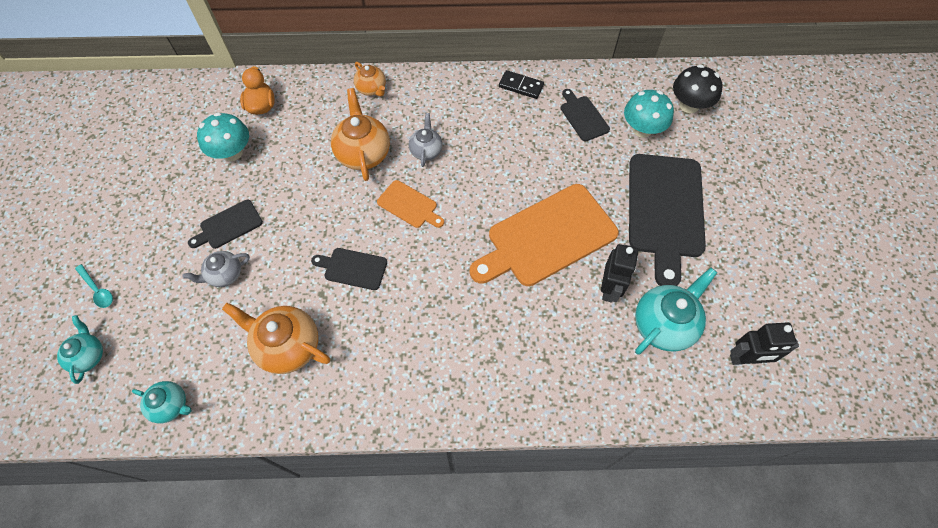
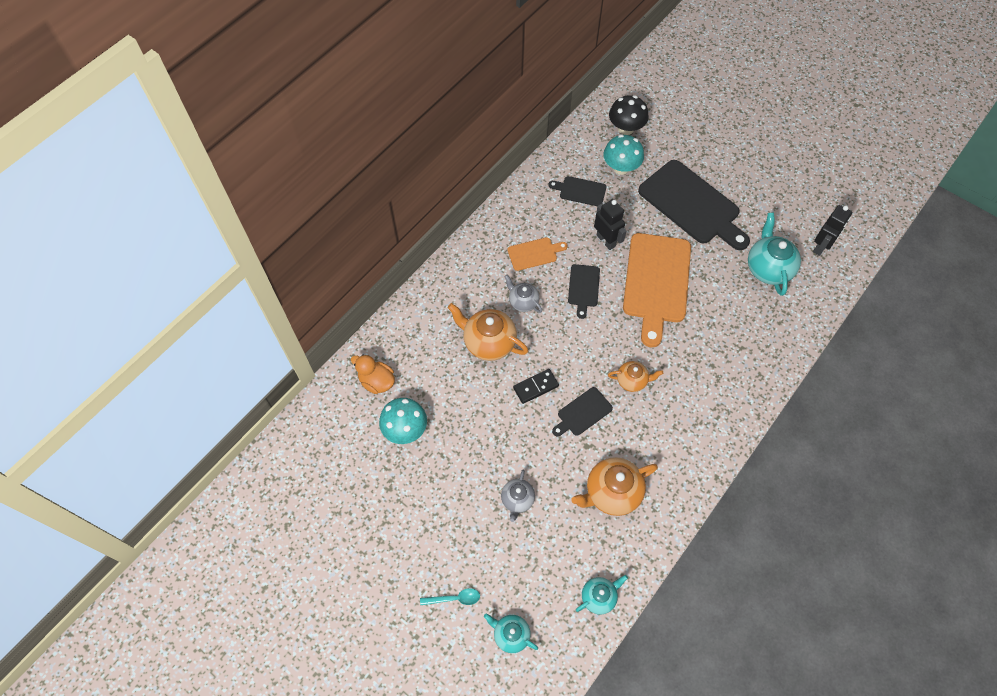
camera: 50 degrees left, 0 degrees up
black cutting board [188,200,263,249] -> black cutting board moved to [568,264,600,319]
orange teapot [354,62,386,96] -> orange teapot moved to [608,361,663,392]
orange cutting board [377,180,444,228] -> orange cutting board moved to [508,237,568,271]
black domino [499,70,544,99] -> black domino moved to [513,369,559,404]
black robot [601,244,638,302] -> black robot moved to [594,199,626,250]

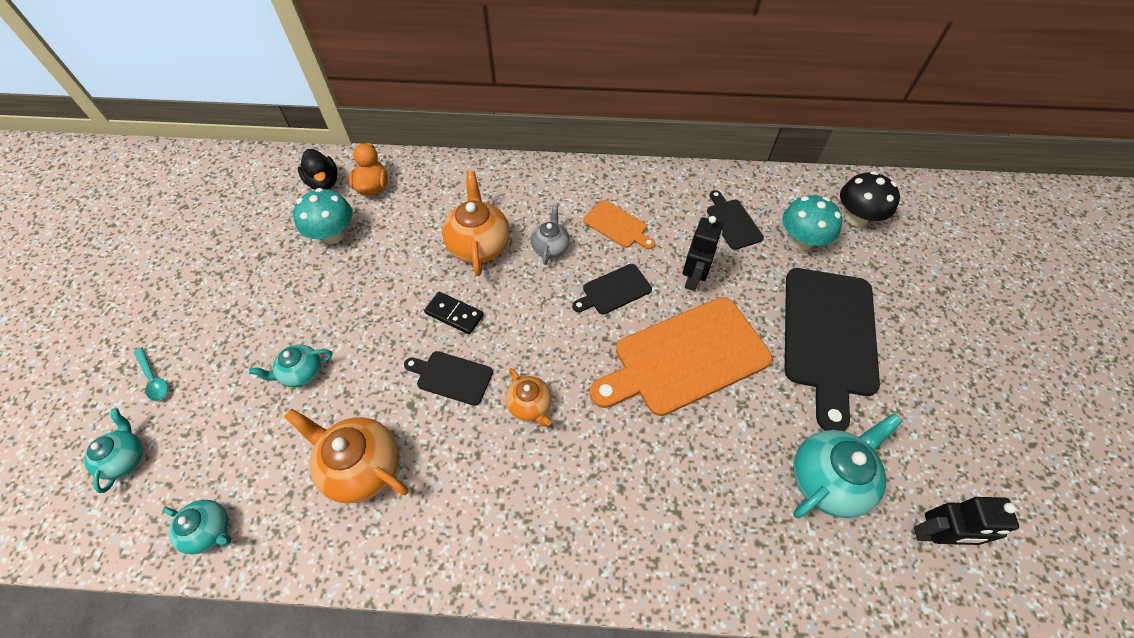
camera: 55 degrees right, 5 degrees down
grey teapot [501,470,535,522] -> turquoise teapot [249,344,332,388]
none -> black duck [298,149,338,190]

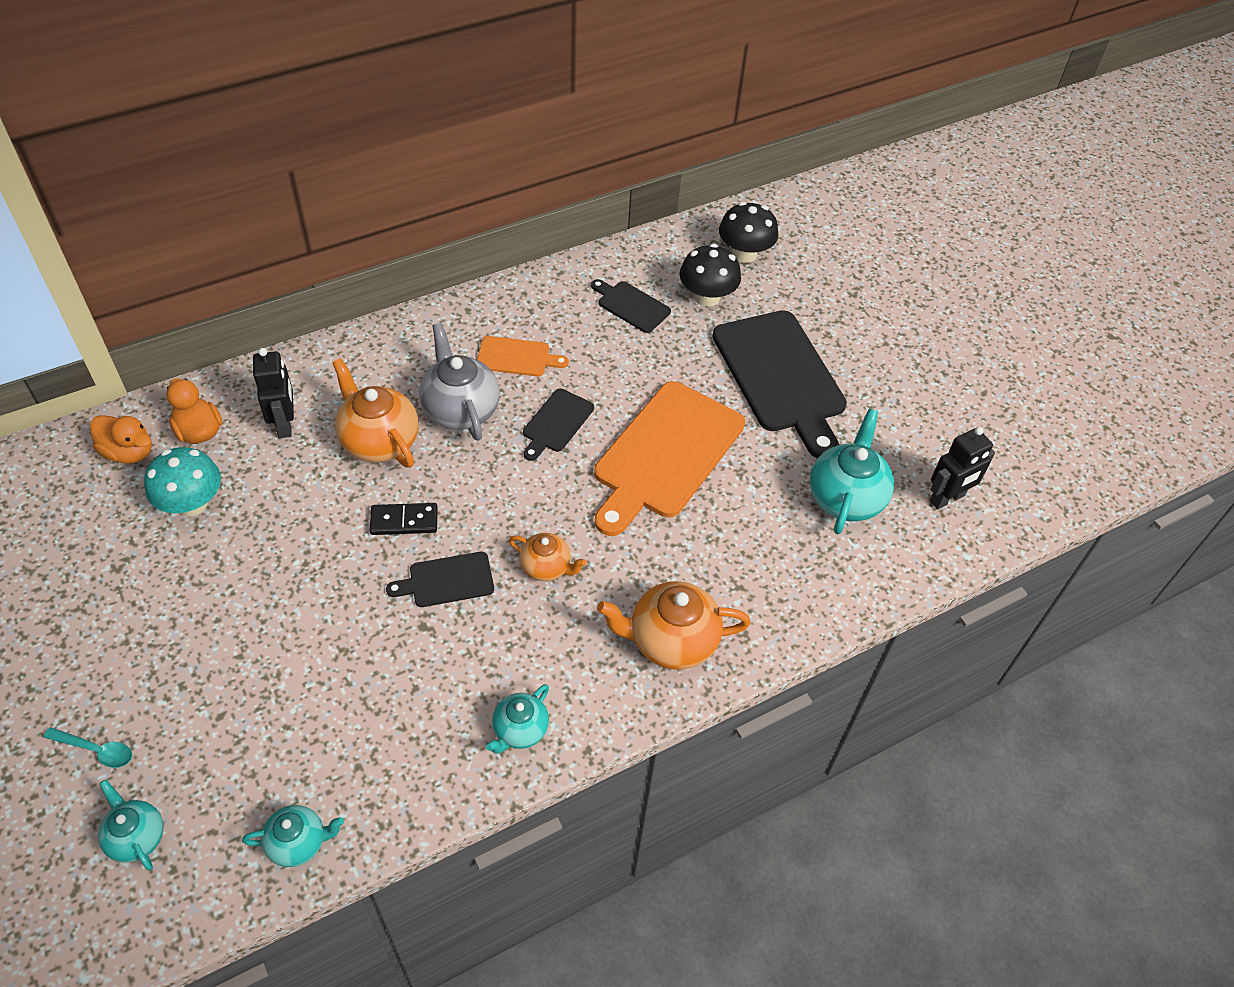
camera: 35 degrees left, 5 degrees down
turquoise teapot [249,344,332,388] -> turquoise teapot moved to [486,684,549,754]
orange teapot [284,409,408,504] -> orange teapot moved to [597,581,751,670]
black duck [298,149,338,190] -> orange duck [90,415,152,464]
grey teapot [531,205,569,265] -> grey teapot [419,323,500,440], size x1.70
black robot [683,216,723,291] -> black robot moved to [253,348,294,438]
turquoise mushroom [782,195,842,250] -> black mushroom [679,244,741,307]

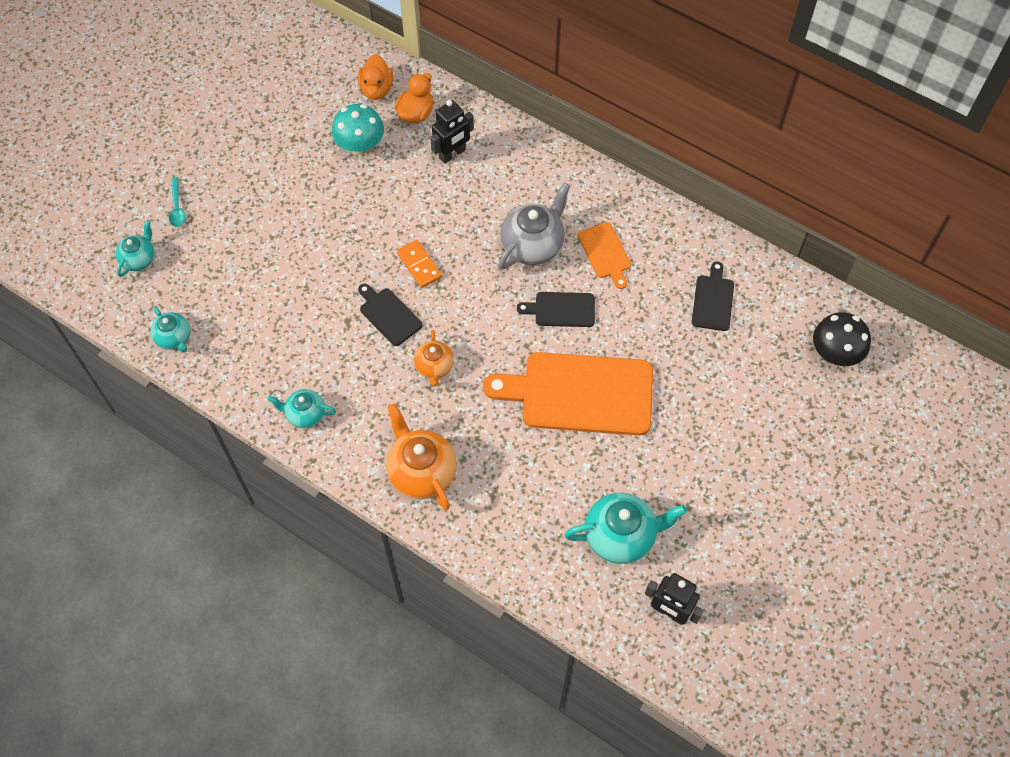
camera: 65 degrees right, 10 degrees up
orange teapot [332,358,418,468] -> none
black domino [370,503,438,535] -> orange domino [397,240,442,288]
black mushroom [679,244,741,307] -> none
black cutting board [712,310,847,459] -> none

